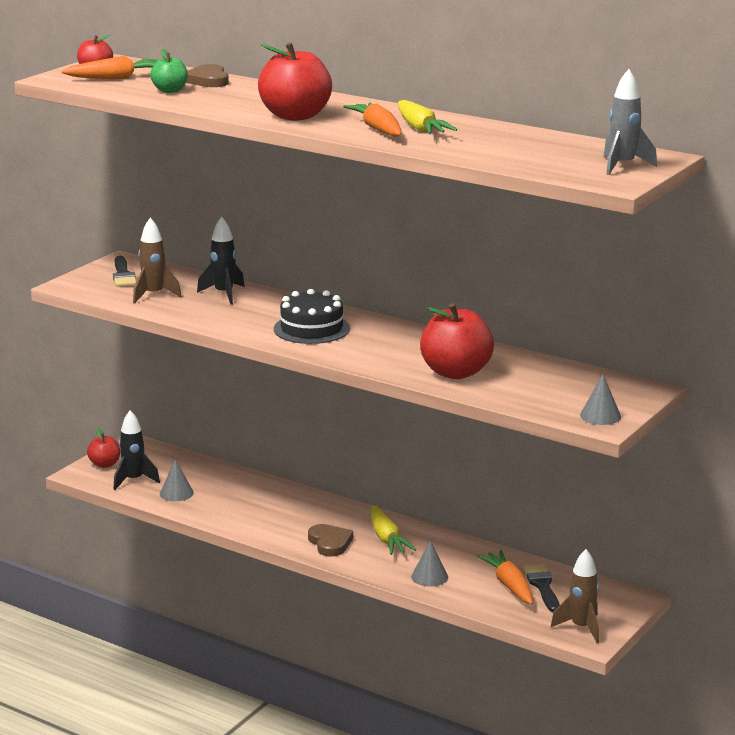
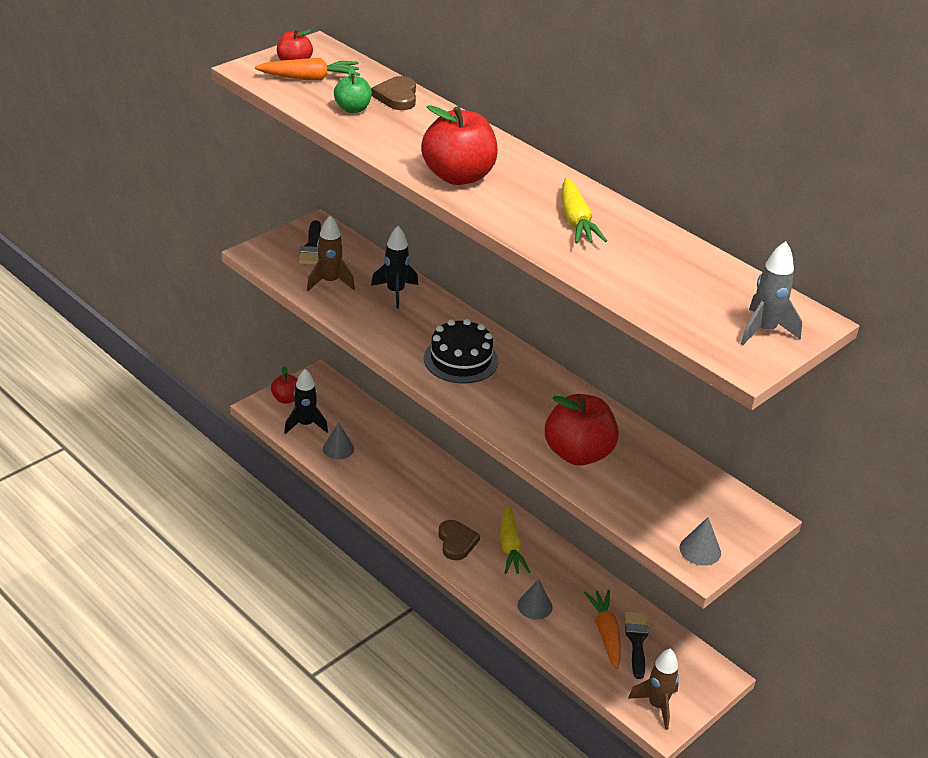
camera: 10 degrees right, 15 degrees up
orange carrot [343,102,402,137] -> none

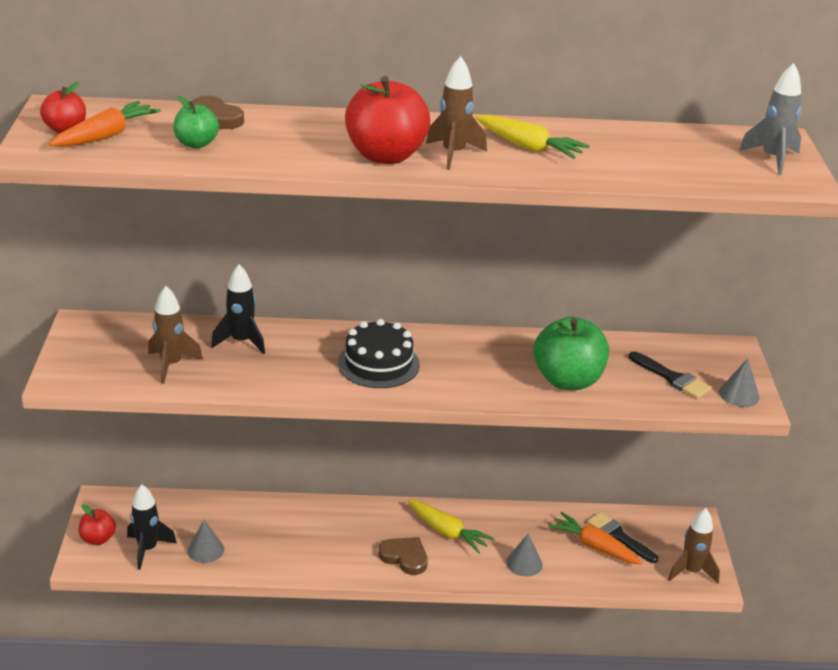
camera: 45 degrees left, 5 degrees down
black brush [299,220,321,265] -> black brush moved to [629,351,711,399]
red apple [545,394,619,466] -> green apple [533,317,609,390]
none -> brown rocket [426,56,487,170]

